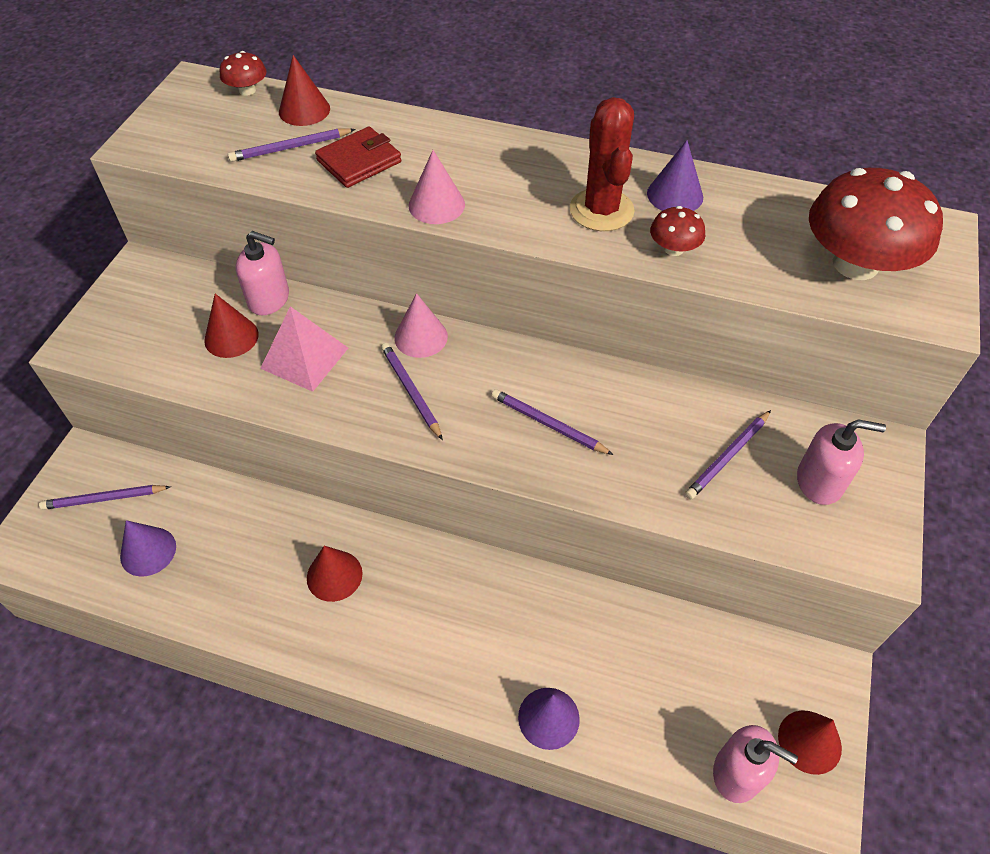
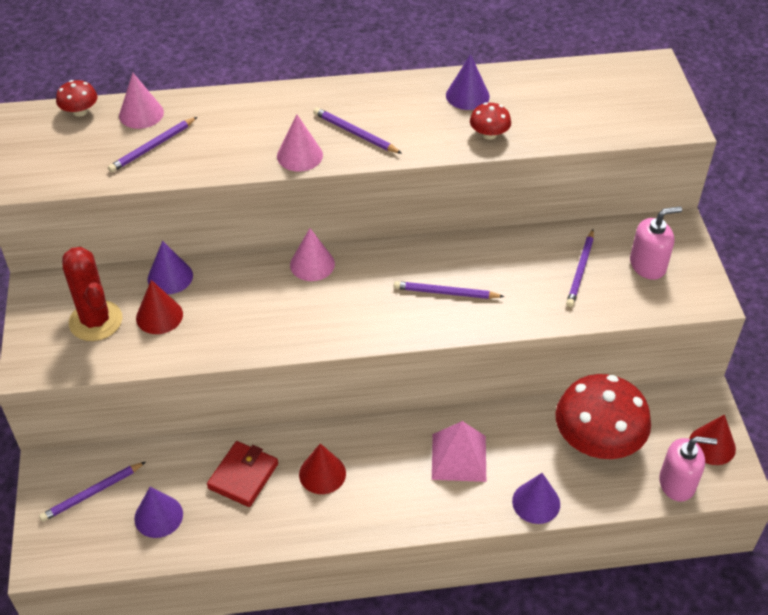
camera: 25 degrees left, 5 degrees down
pink soap dispenser [236,231,289,315] -> purple cone [147,241,193,294]
pink pyramid [260,306,348,392] -> pink pyramid moved to [432,421,486,482]
red cone [279,55,330,126] -> pink cone [119,73,164,129]
red wallet [315,127,401,188] -> red wallet moved to [207,441,278,507]
purple pencil [381,343,443,440] -> purple pencil moved to [313,107,402,154]
red cactus [570,97,635,231] -> red cactus moved to [62,247,123,341]
red mushroom [809,168,943,280] -> red mushroom moved to [556,374,651,459]

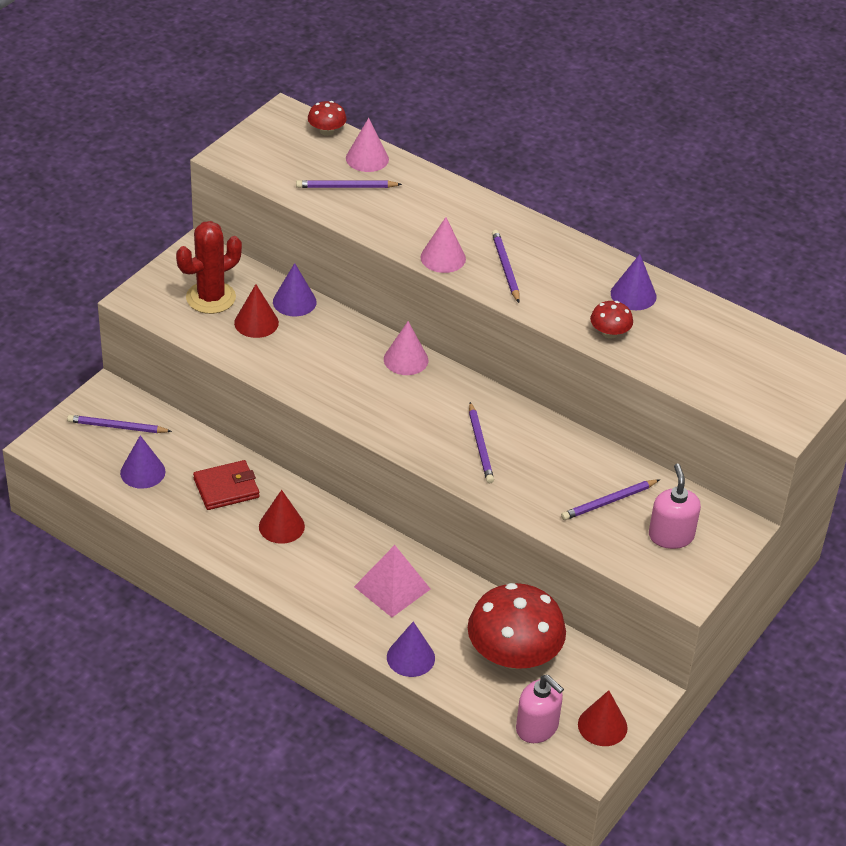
camera: 40 degrees right, 5 degrees down
red cactus [62,247,123,341] -> red cactus turned 45 degrees clockwise [176,221,242,314]
purple pencil [394,281,505,299] -> purple pencil turned 150 degrees counterclockwise [469,402,494,483]
pink soap dispenser [630,206,682,280] -> pink soap dispenser turned 120 degrees counterclockwise [649,464,701,549]

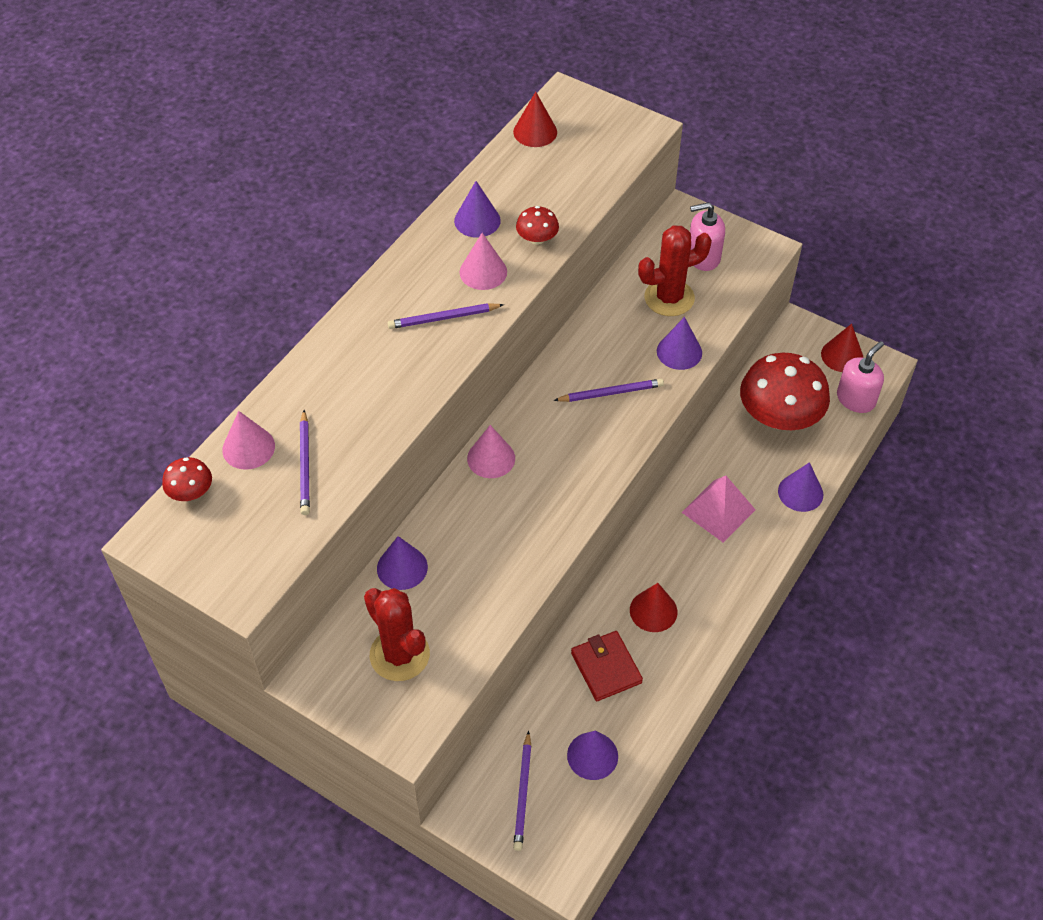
camera: 90 degrees left, 10 degrees up
red cone [234,284,279,338] -> red cone moved to [513,92,557,147]
pink cone [421,217,466,273] -> pink cone moved to [459,233,507,290]
purple pencil [561,479,660,520] -> red cactus [638,225,712,316]
none -> purple cone [657,317,702,370]

